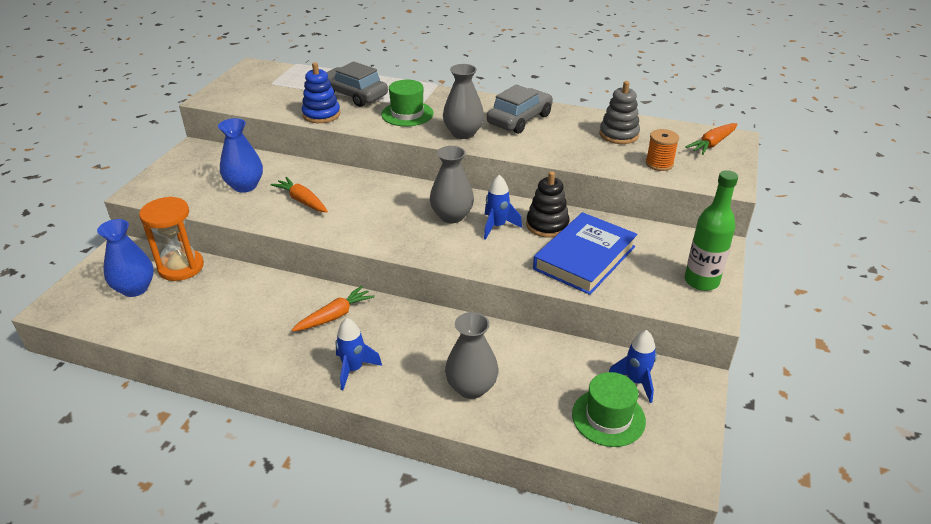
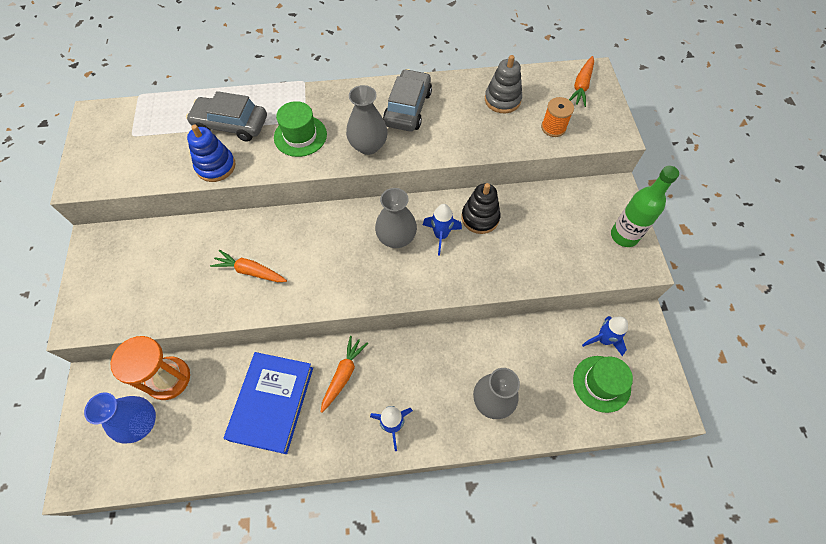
camera: 25 degrees left, 25 degrees up
blue vase [218,118,263,193] -> none
blue book [533,212,638,295] -> blue book moved to [224,352,313,454]

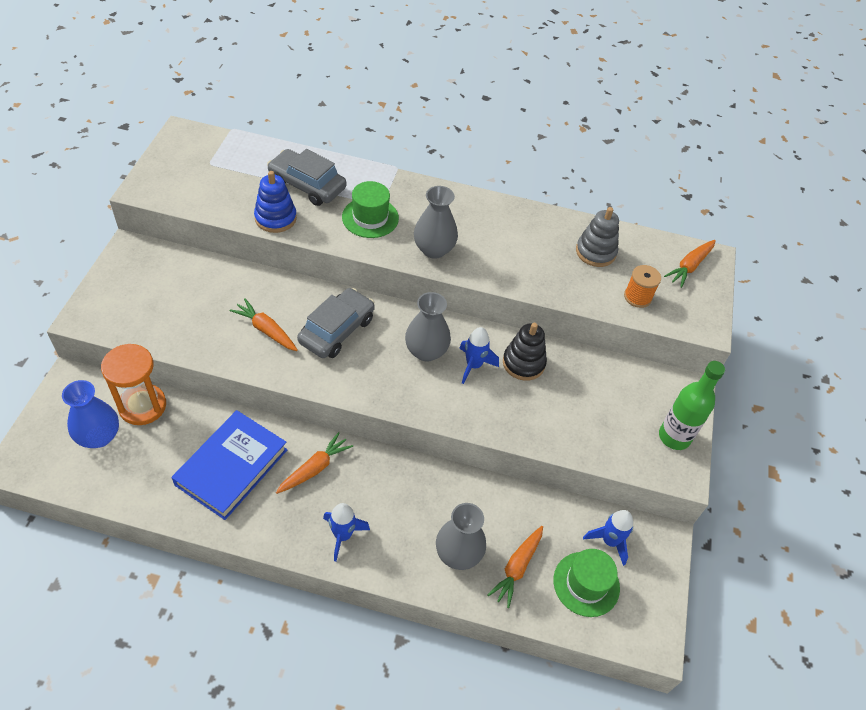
camera: 15 degrees right, 10 degrees down
grey car [383,69,432,131] -> grey car moved to [297,288,375,358]
none -> orange carrot [487,526,543,608]

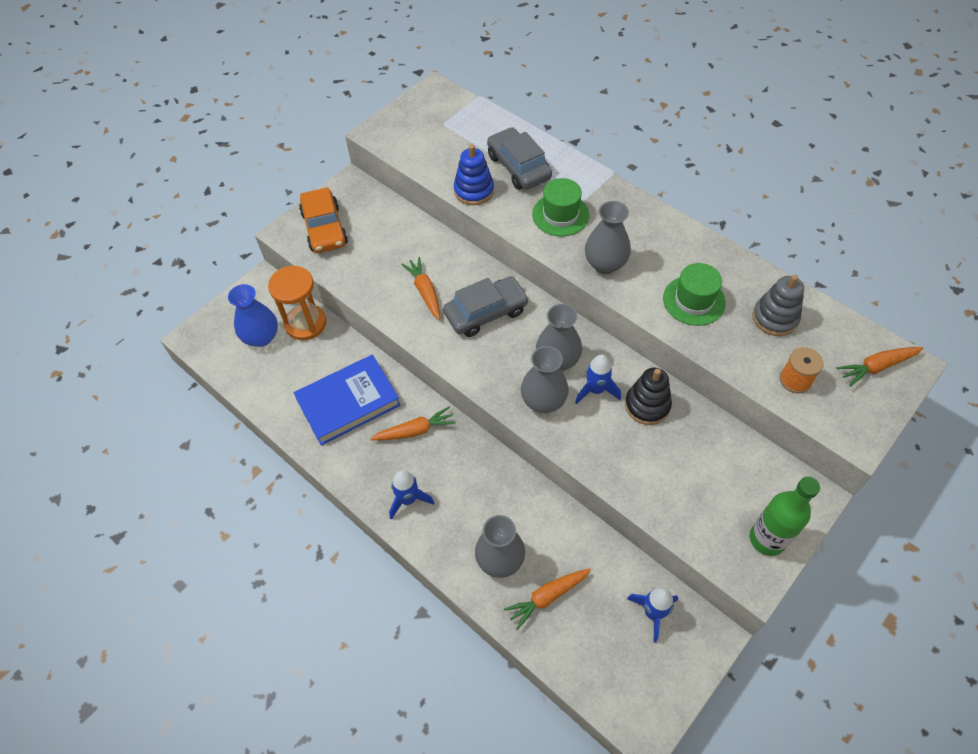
camera: 35 degrees right, 5 degrees up
green hat [553,549,620,617] -> green hat moved to [663,263,726,326]
none -> orange car [299,187,348,253]
none -> grey vase [521,346,569,413]

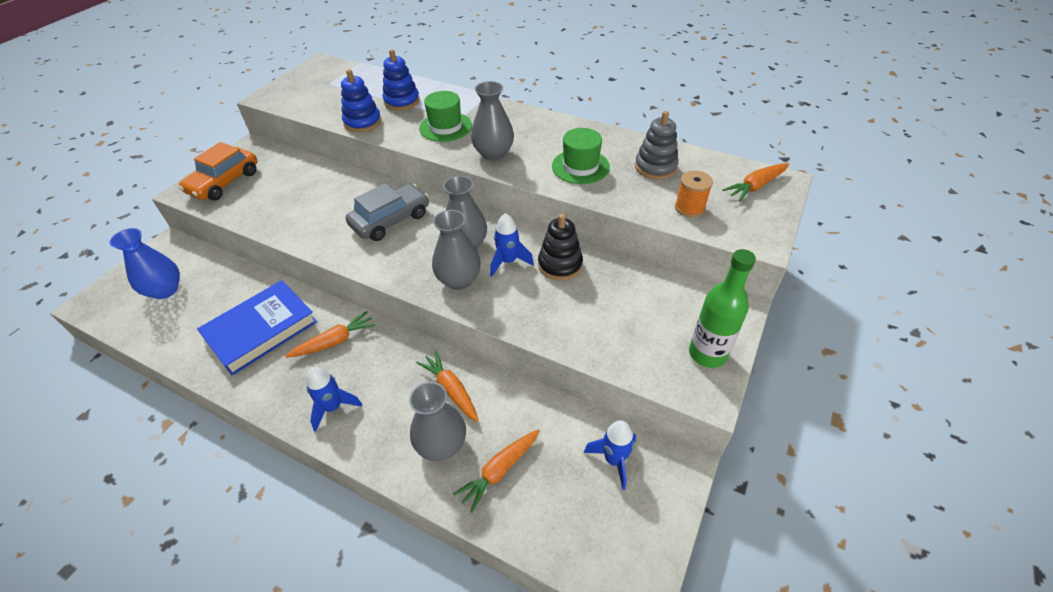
camera: 15 degrees left, 10 degrees down
orange hourglass [268,266,326,340] -> none
orange car [299,187,348,253] -> orange car turned 60 degrees clockwise [178,142,258,201]
orange carrot [401,257,440,320] -> orange carrot moved to [416,350,479,422]
grey car [487,127,552,190] -> blue stacking toy [383,49,420,111]

